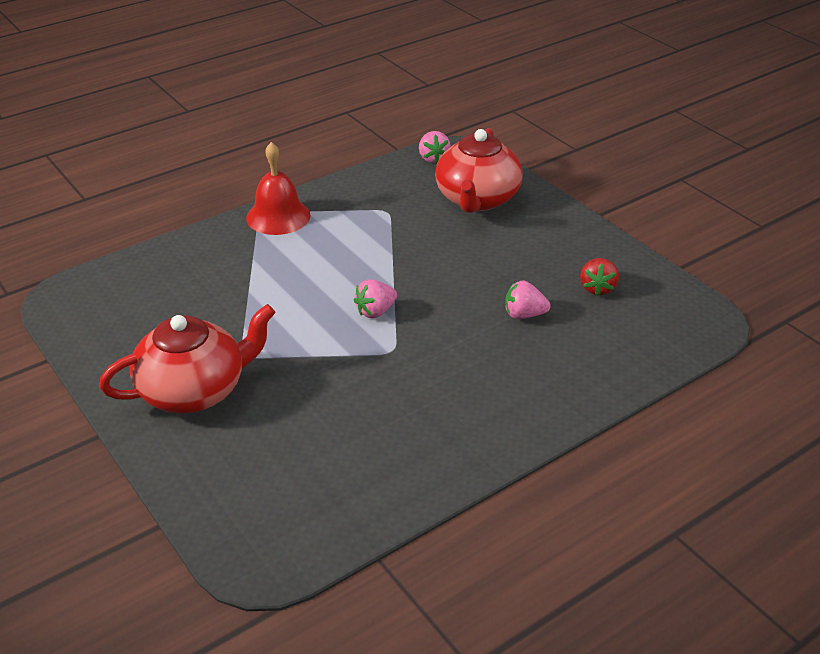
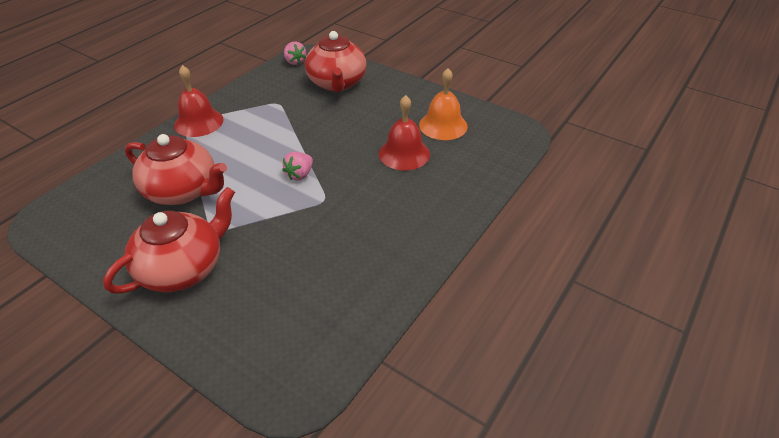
camera: 20 degrees left, 5 degrees up
pink strawberry [505,281,551,319] -> red bell [379,95,430,170]
red strawberry [580,258,619,296] -> orange bell [419,68,468,140]
none -> red teapot [125,134,227,205]

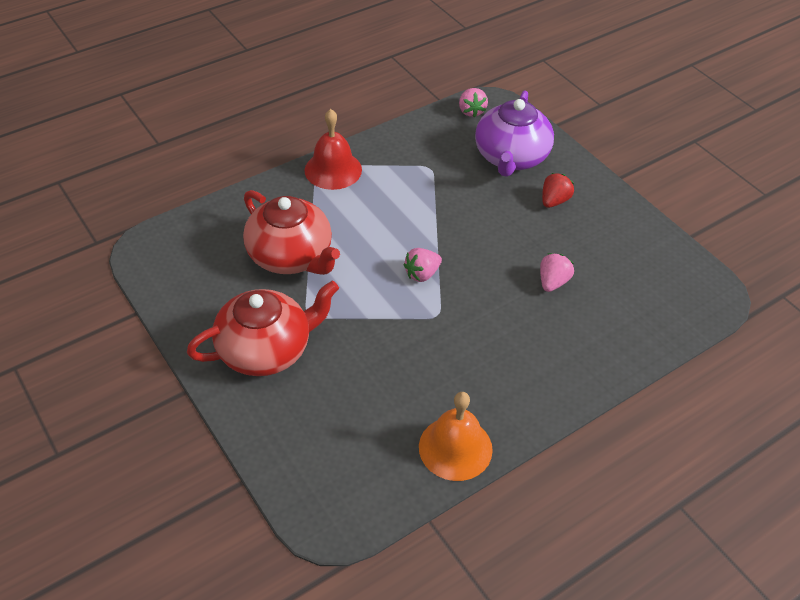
camera: 20 degrees right, 5 degrees up
red teapot [305,31,367,92] -> purple teapot [475,90,554,177]
red bell [379,95,430,170] -> pink strawberry [540,253,574,292]
orange bell [419,68,468,140] -> orange bell moved to [419,392,493,481]
none -> red strawberry [542,173,574,208]

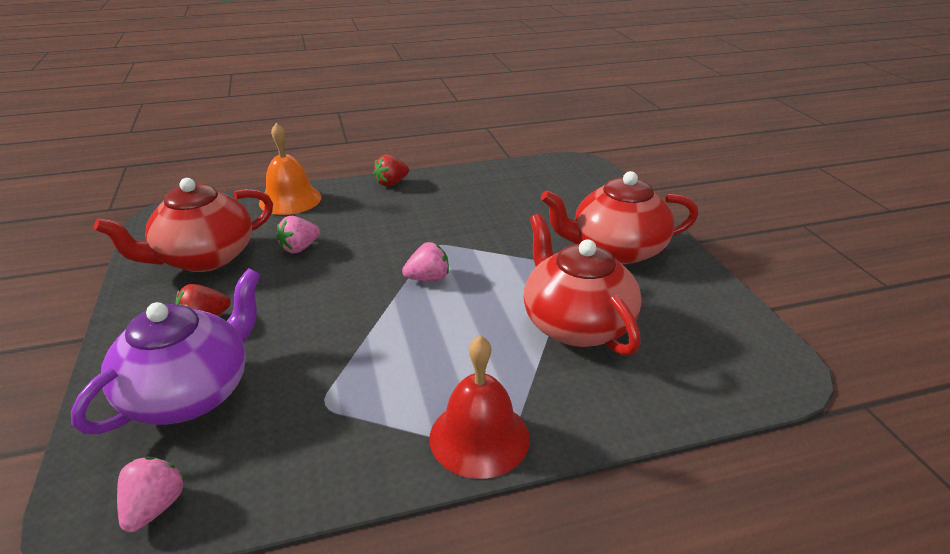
camera: 160 degrees left, 15 degrees down
orange bell [419,392,493,481] -> orange bell moved to [259,123,322,215]
none -> red teapot [94,178,273,272]
none -> red strawberry [373,154,409,187]

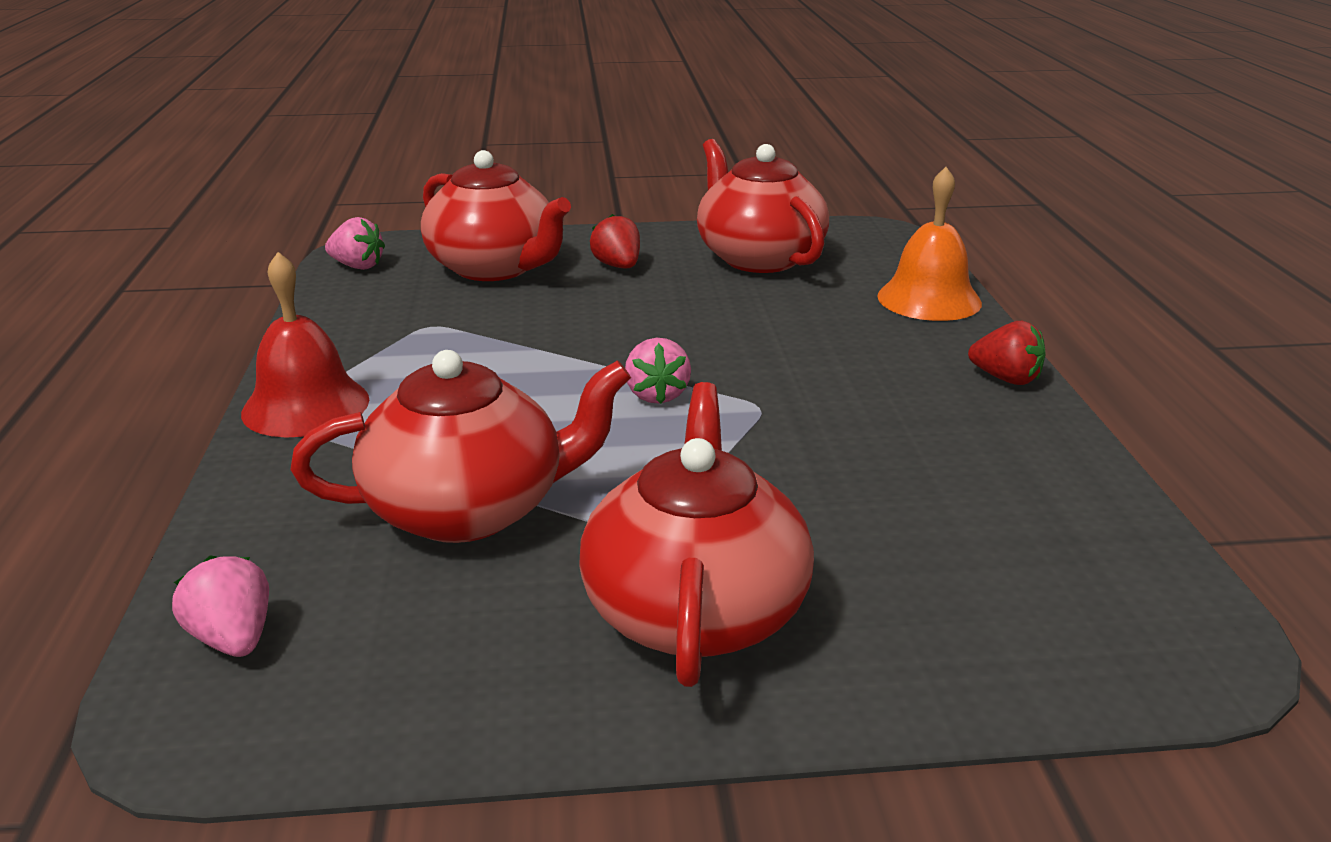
camera: 100 degrees right, 5 degrees down
purple teapot [71,268,261,434] -> red teapot [421,150,571,281]
pink strawberry [276,216,320,253] -> pink strawberry moved to [172,556,269,657]
red strawberry [373,154,409,187] -> red strawberry turned 150 degrees clockwise [968,321,1046,385]

